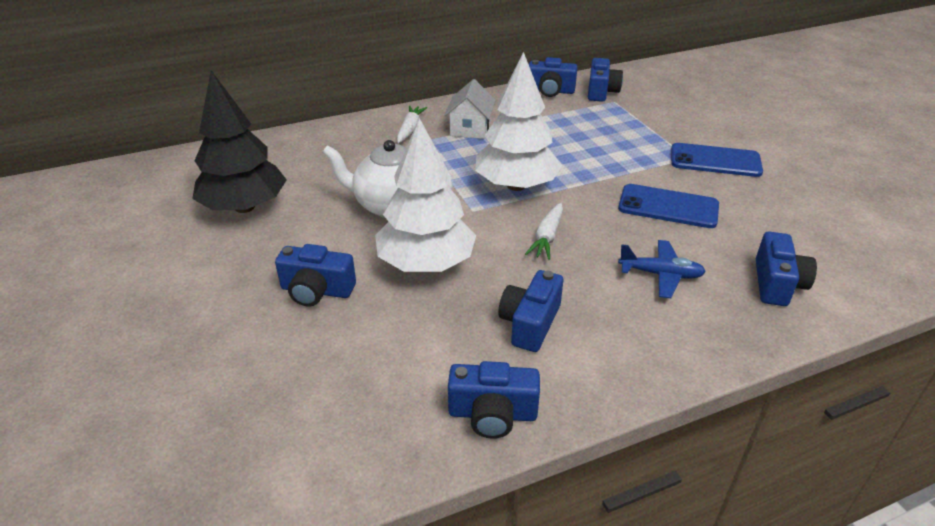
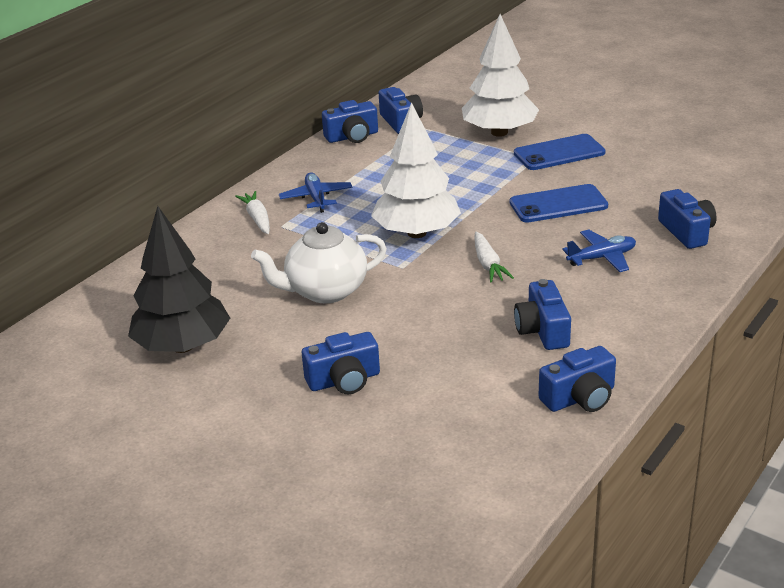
camera: 30 degrees left, 5 degrees down
white tree [375,118,476,272] -> white tree moved to [462,14,539,137]
white house [445,79,496,139] -> blue plane [279,173,353,213]

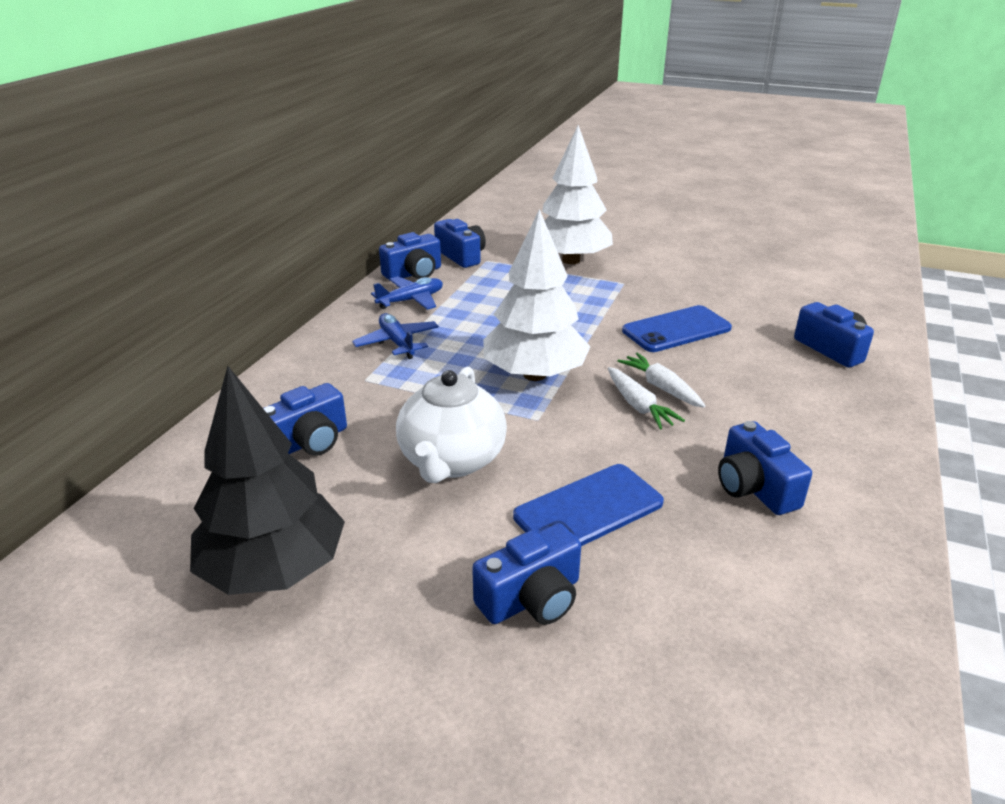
camera: 15 degrees left, 0 degrees up
white carrot [235,191,270,234] -> white carrot moved to [618,353,705,407]
white teapot [251,222,387,303] -> white teapot turned 45 degrees counterclockwise [396,367,507,483]
blue phone [514,134,605,170] -> blue phone moved to [513,464,664,546]
blue camera [539,346,616,412] -> blue camera moved to [263,383,347,456]
blue plane [562,230,636,272] -> blue plane moved to [371,276,443,310]

